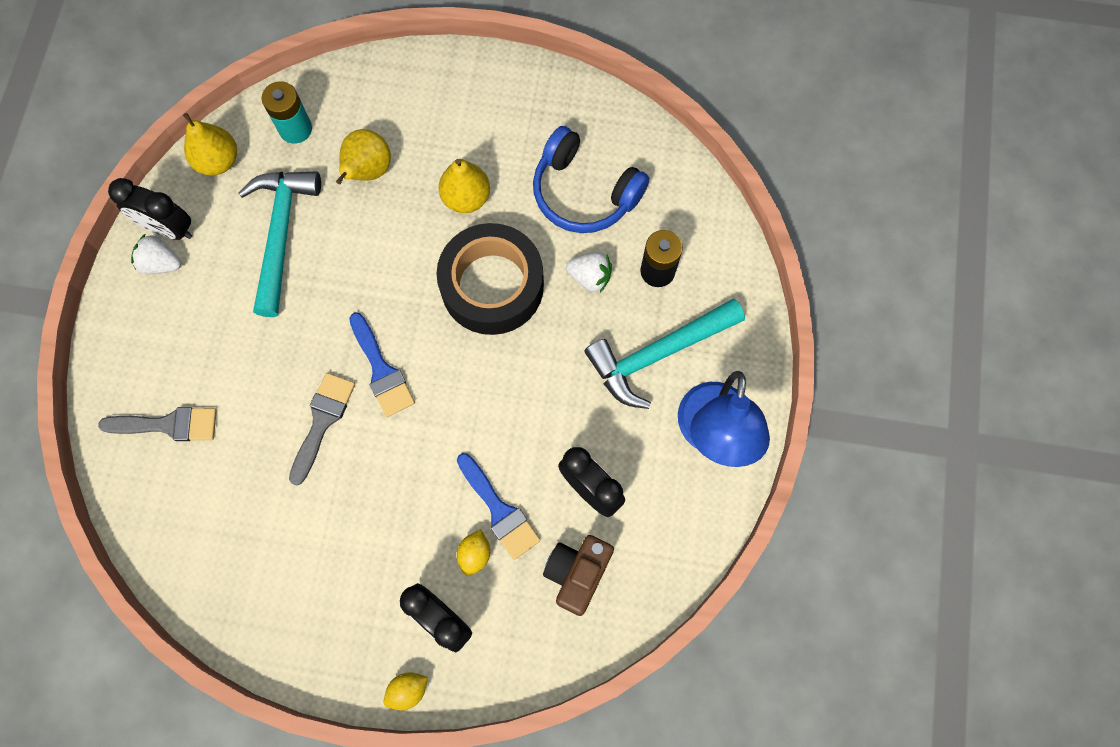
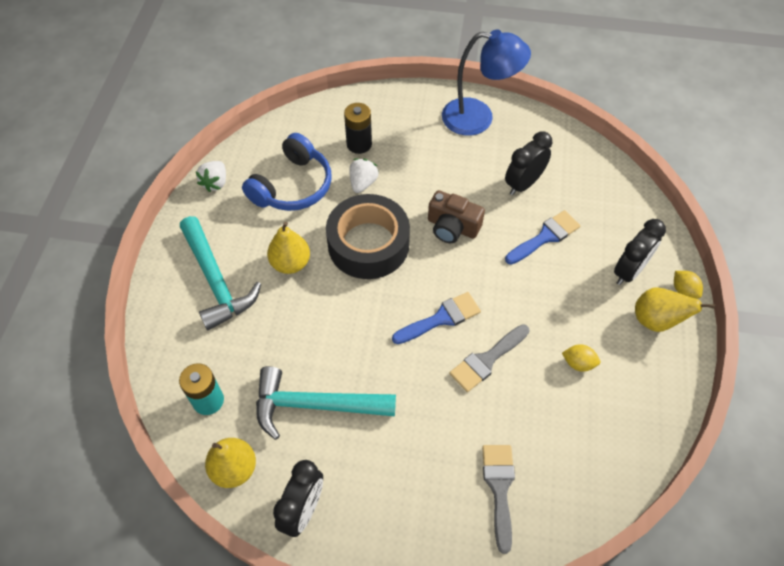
camera: 90 degrees left, 15 degrees down
white strawberry [131,234,181,274] -> white strawberry moved to [195,161,226,192]
grey brush [289,373,355,486] -> grey brush turned 60 degrees counterclockwise [449,324,529,392]
yellow pear [336,129,391,184] -> yellow pear moved to [635,287,715,332]
yellow lemon [457,529,490,576] -> yellow lemon moved to [562,344,600,372]
brown camera [543,535,614,616] -> brown camera moved to [428,190,485,243]
turquoise hammer [584,299,745,409] -> turquoise hammer moved to [180,216,261,330]

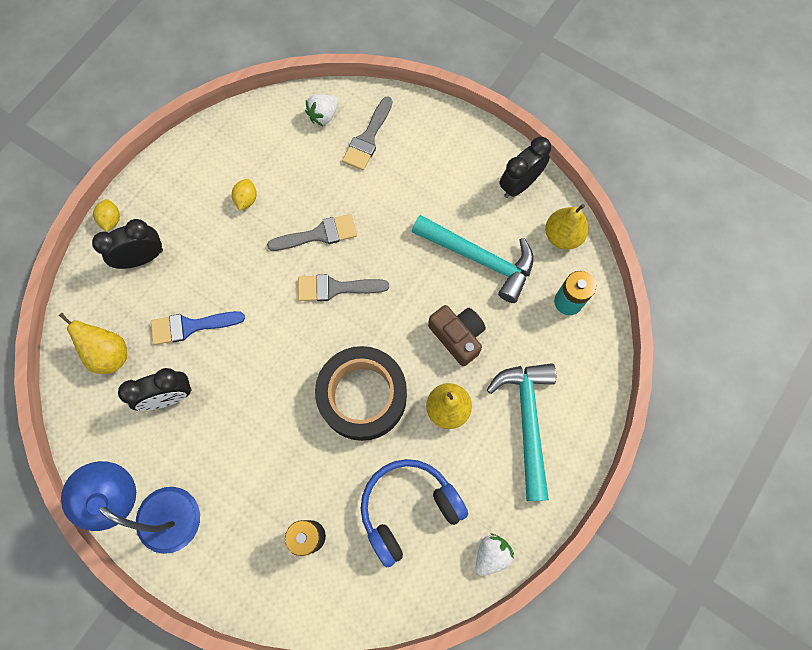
camera: 155 degrees left, 15 degrees up
white strawberry [349,159,379,193] -> white strawberry moved to [305,94,338,126]
blue brush [392,292,481,344] -> grey brush [298,274,389,301]
brown camera [428,190,485,243] -> brown camera moved to [428,305,486,366]
yellow lemon [562,344,600,372] -> yellow lemon turned 60 degrees clockwise [232,179,257,211]
yellow pear [635,287,715,332] -> yellow pear moved to [59,313,127,374]

